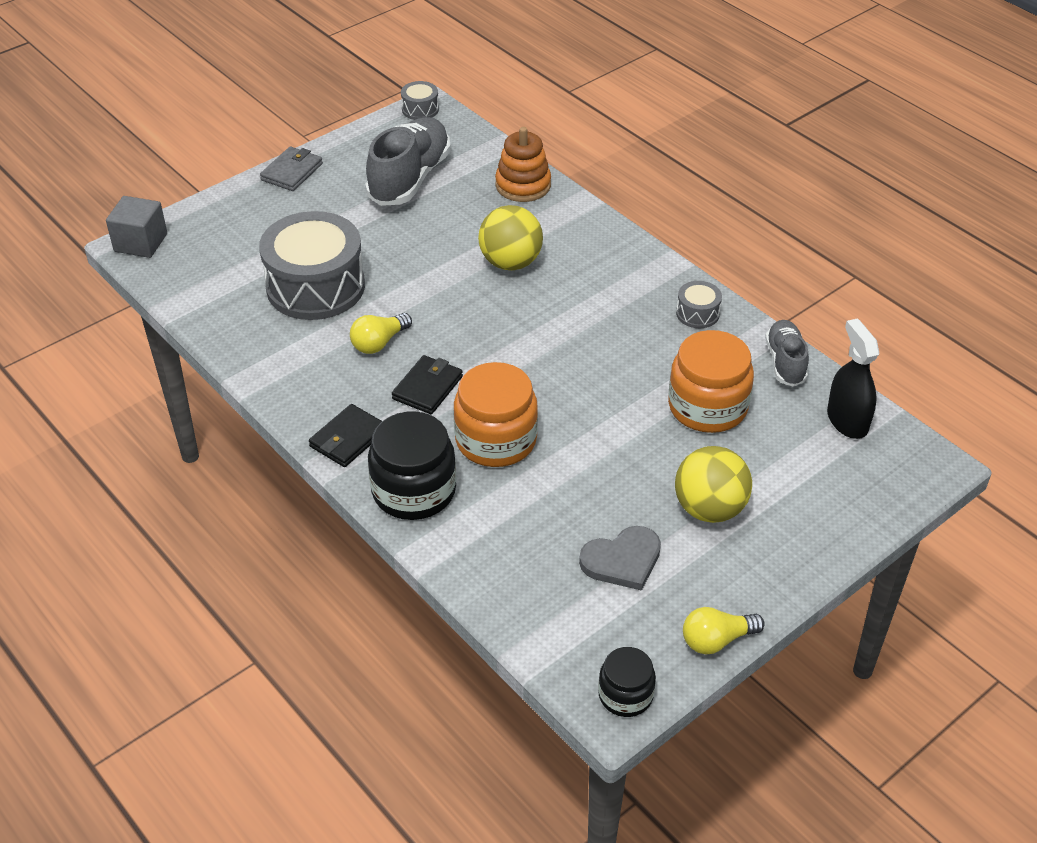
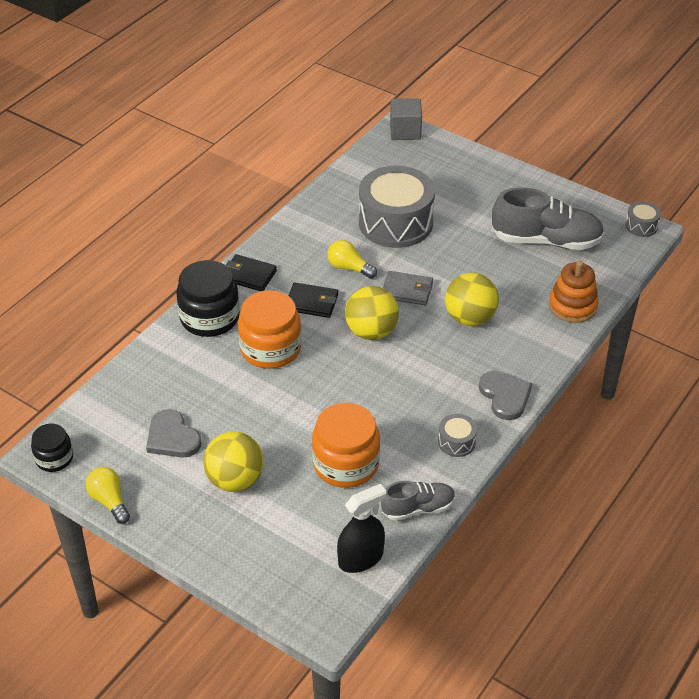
camera: 75 degrees right, 0 degrees up
grey wallet [260,147,323,191] -> grey wallet moved to [383,271,433,305]
none -> yellow ball [345,286,399,340]
none -> grey heart [479,371,532,420]

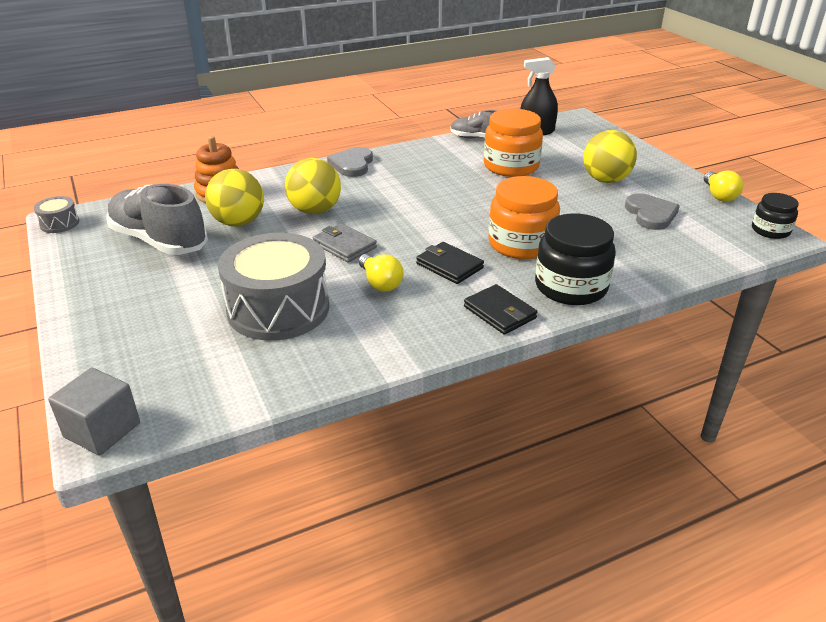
camera: 150 degrees left, 10 degrees down
yellow ball [345,286,399,340] -> yellow ball moved to [205,169,264,227]
grey drum [438,414,477,457] -> none

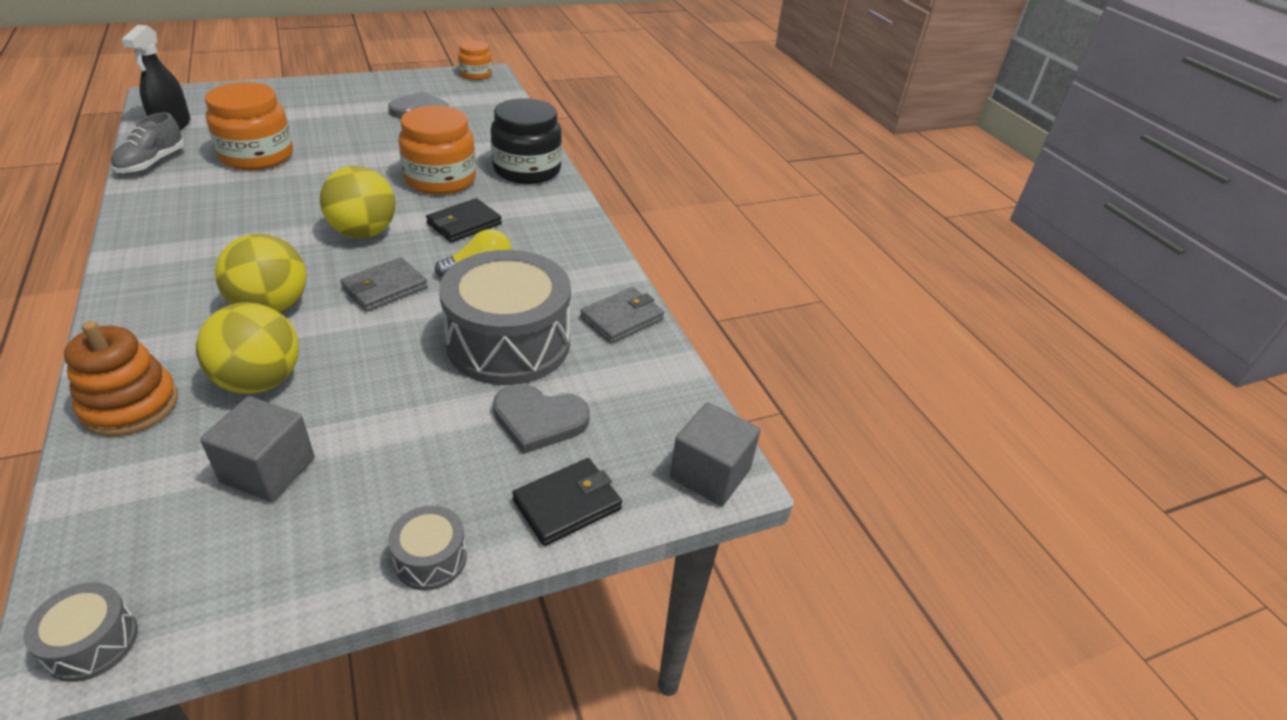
camera: 90 degrees left, 5 degrees up
grey shoe [106,184,208,255] -> grey cube [200,396,315,502]
grey heart [327,147,373,177] -> grey heart moved to [493,384,590,454]
black wallet [464,284,537,335] -> black wallet moved to [512,458,622,546]
yellow ball [583,130,637,183] -> yellow ball moved to [320,166,395,239]
yellow light bulb [704,171,743,202] -> none
black jar [752,193,799,239] -> orange jar [458,40,492,80]
none -> grey drum [388,506,467,590]
none -> grey wallet [580,287,664,344]

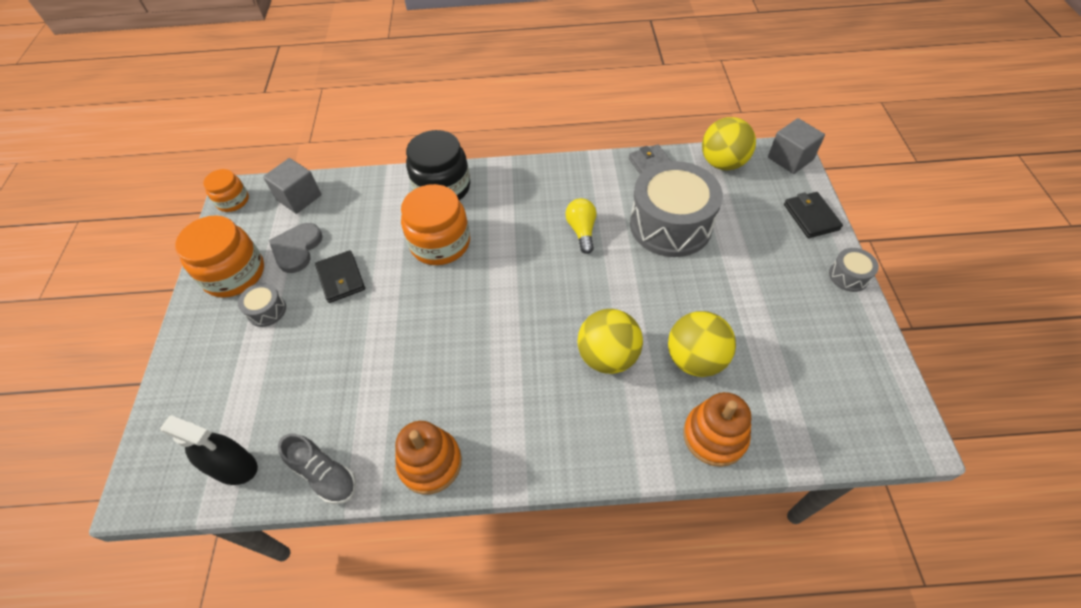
camera: 65 degrees left, 15 degrees up
grey drum [23,583,138,682] -> grey drum moved to [238,283,286,327]
grey cube [200,396,315,502] -> grey cube moved to [263,158,322,214]
orange jar [205,82,293,170] -> orange jar moved to [175,215,264,298]
yellow ball [320,166,395,239] -> yellow ball moved to [702,117,756,170]
grey wallet [340,257,428,312] -> none
black wallet [426,198,502,242] -> black wallet moved to [315,250,365,303]
grey heart [493,384,590,454] -> none
none -> orange stacking toy [395,421,462,495]

